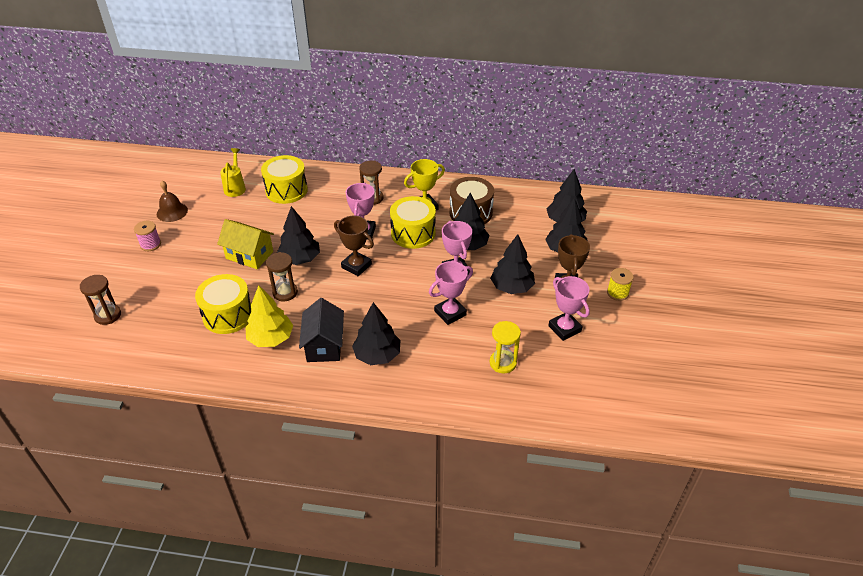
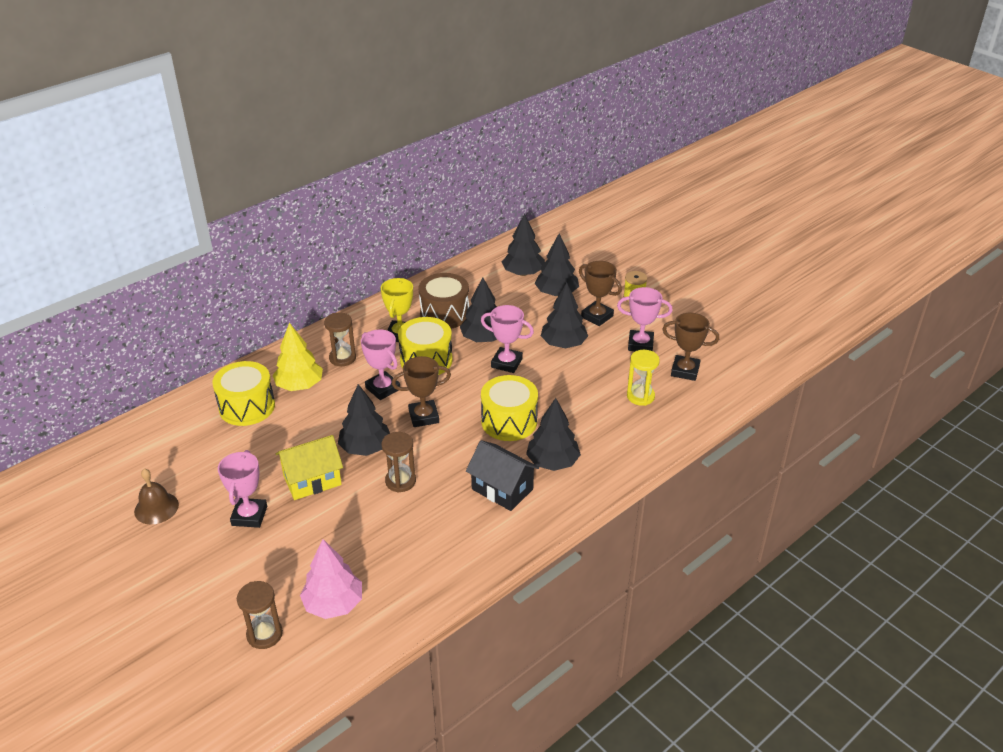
camera: 50 degrees left, 5 degrees down
pink spool [134,221,161,251] -> none
yellow drum [195,274,251,334] -> yellow drum moved to [481,375,538,441]
yellow watering can [220,148,246,197] -> none
yellow tree [245,285,293,347] -> yellow tree moved to [273,323,323,391]
pink trophy [429,261,473,325] -> pink trophy moved to [218,450,267,528]
none -> pink tree [300,539,362,619]
none -> brown trophy [662,313,719,381]

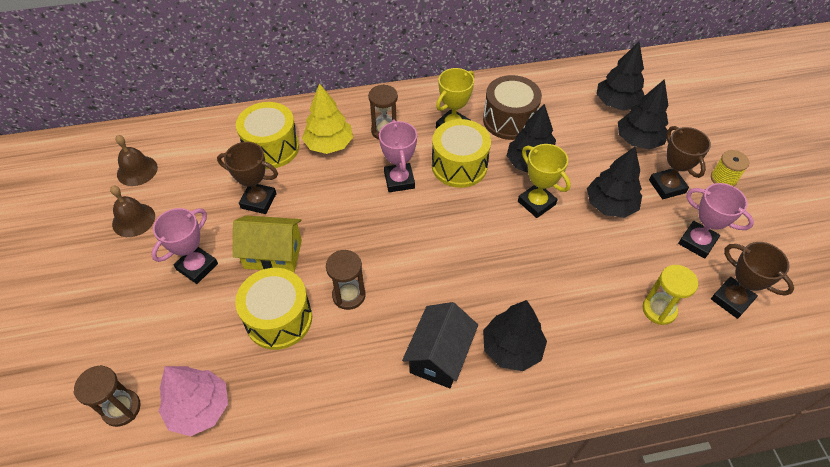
camera: 30 degrees right, 15 degrees up
black tree [338,384,390,456] -> none
brown trophy [392,356,451,427] -> brown trophy moved to [217,142,278,214]
black house [466,440,539,511] -> black house turned 45 degrees clockwise [402,302,478,388]
pink trophy [481,305,534,373] -> yellow trophy [518,144,571,218]
yellow drum [481,375,538,441] -> yellow drum moved to [235,268,312,350]
none -> brown bell [115,135,158,186]

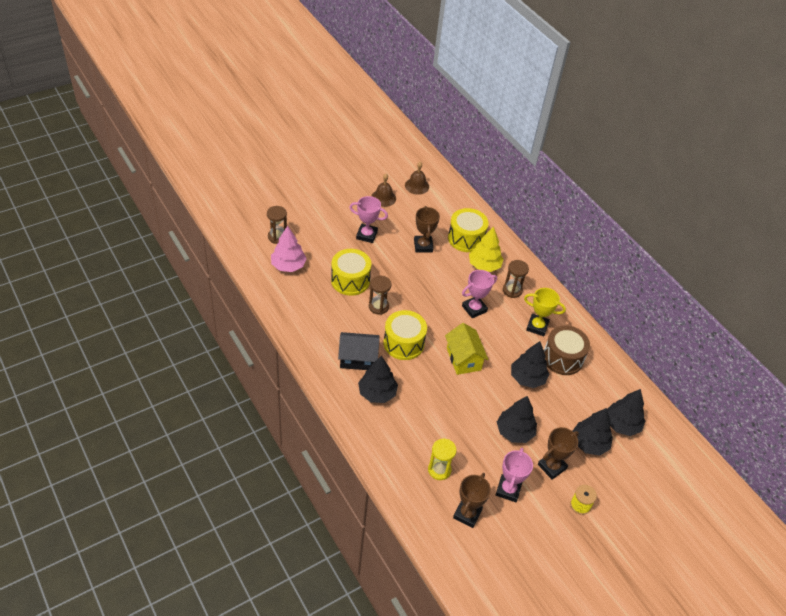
camera: 65 degrees right, 5 degrees down
yellow house [233,215,302,272] -> yellow house moved to [445,323,488,375]
yellow drum [432,119,491,188] -> yellow drum moved to [383,310,427,360]
yellow trophy [518,144,571,218] -> none

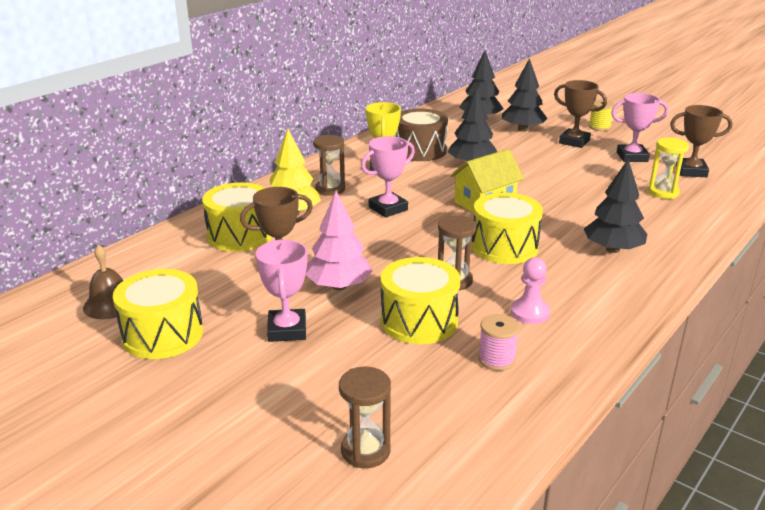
camera: 105 degrees left, 20 degrees down
pink tree [271,226,307,272] -> pink tree moved to [305,191,372,290]
black house [338,332,380,370] -> none
brown bell [372,174,396,207] -> yellow drum [113,269,203,359]
pink trophy [462,270,497,318] -> pink trophy turned 75 degrees counterclockwise [361,136,415,217]
black tree [497,396,537,443] -> none
none -> pink spool [478,314,519,371]
none -> pink pawn [511,257,550,324]

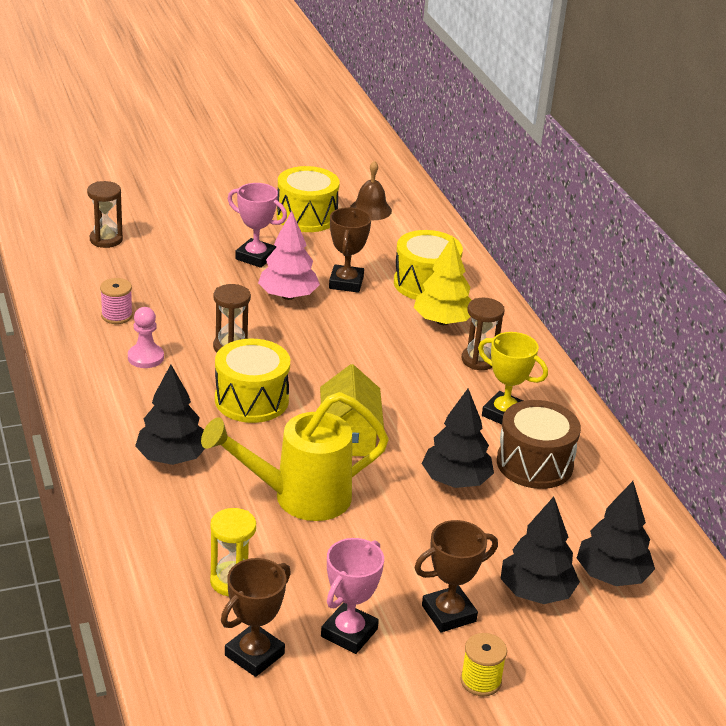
camera: 120 degrees right, 5 degrees up
pink trophy [361,136,415,217] -> none
yellow drum [381,257,460,344] -> none
none -> yellow watering can [201,392,389,521]

